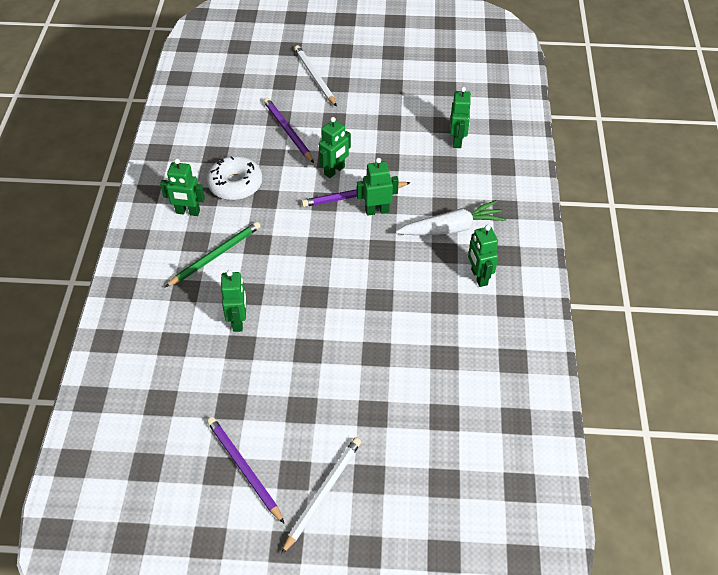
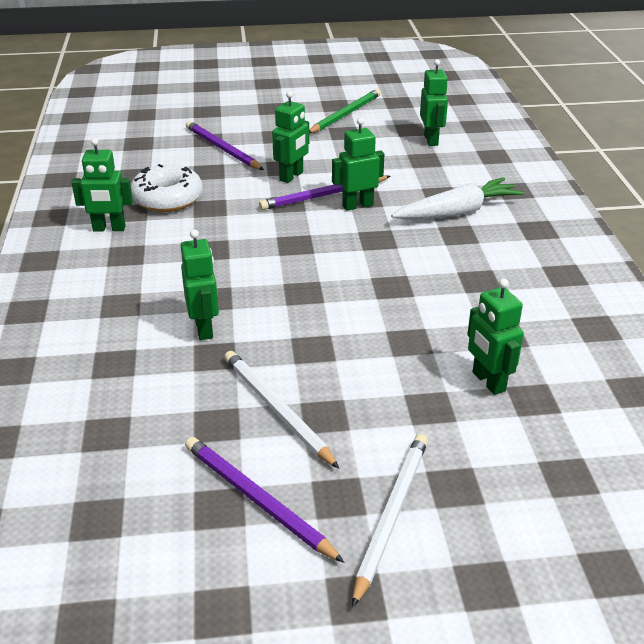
camera: 10 degrees left, 15 degrees down
green pencil [165,222,261,287] -> green pencil moved to [309,89,381,133]
white pencil [294,45,337,107] -> white pencil moved to [224,351,339,469]
green robot [468,225,498,287] -> green robot moved to [467,279,524,395]

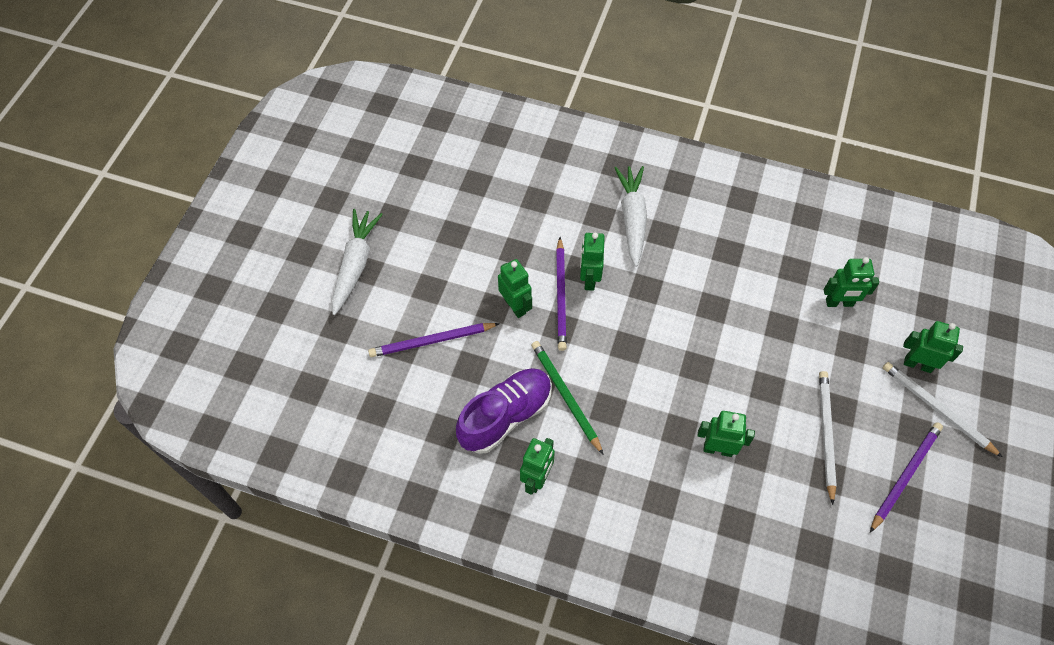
camera: 65 degrees left, 25 degrees up
white donut [131,164,203,212] -> purple shoe [456,368,552,454]
purple pencil [185,437,344,563] -> purple pencil turned 150 degrees clockwise [870,422,943,533]
white pencil [224,351,339,469] -> white pencil turned 105 degrees clockwise [819,371,837,505]
green pencil [309,89,381,133] -> green pencil moved to [531,341,604,455]
green robot [420,59,448,146] -> green robot moved to [903,321,963,373]
none -> white carrot [332,209,383,315]

